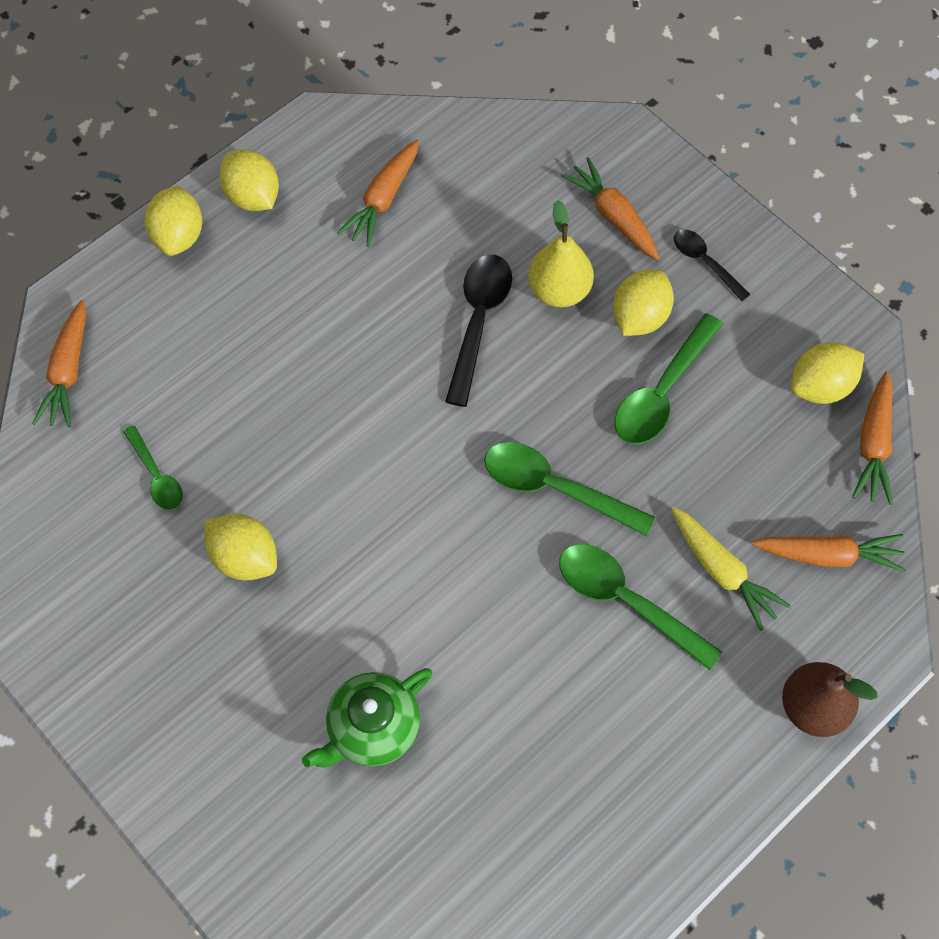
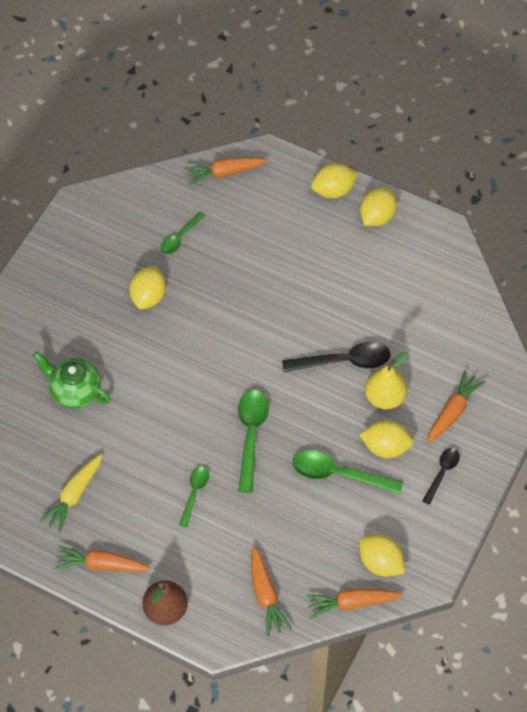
camera: 70 degrees right, 5 degrees down
orange carrot [337,140,419,247] -> orange carrot moved to [55,545,150,572]
green spoon [559,544,722,670] -> green spoon [179,466,209,527], size x0.59
yellow carrot [671,507,791,631] -> yellow carrot moved to [39,454,102,533]

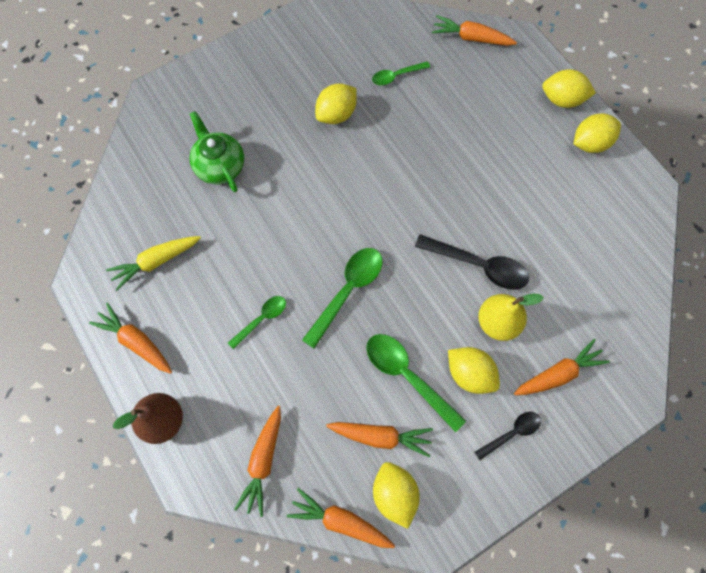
camera: 30 degrees right, 10 degrees up
none -> orange carrot [326,422,433,457]

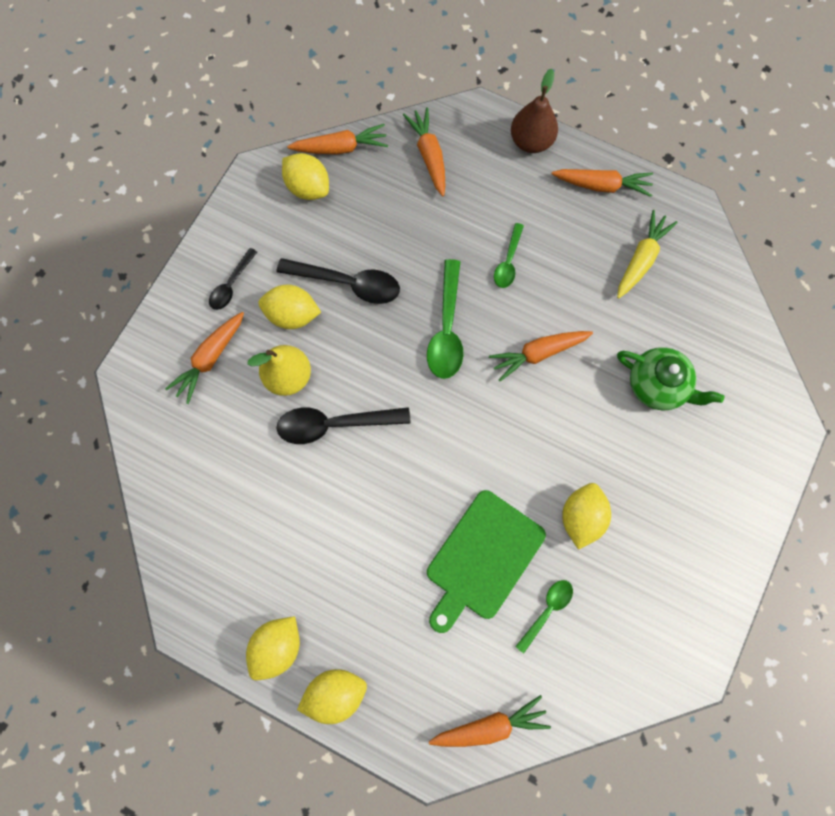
camera: 150 degrees right, 5 degrees up
orange carrot [326,422,433,457] -> orange carrot moved to [489,331,593,381]
green spoon [366,334,466,432] -> black spoon [276,258,400,304]
none -> green cutting board [427,490,546,633]

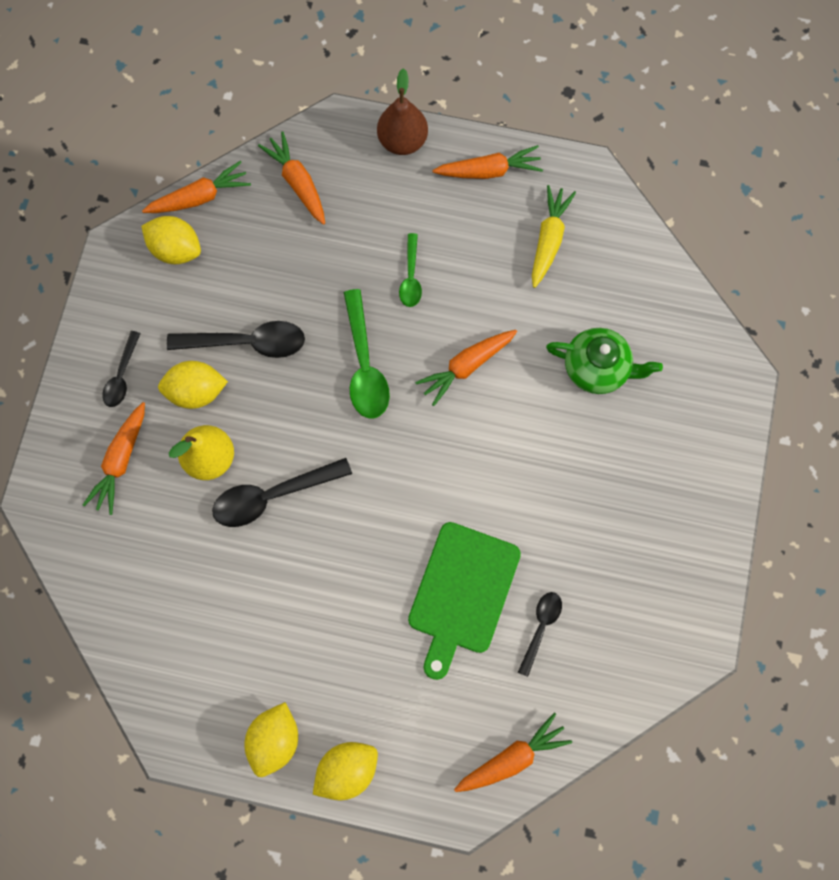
camera: 15 degrees left, 0 degrees up
green spoon [515,580,573,653] -> black spoon [518,592,562,677]
yellow lemon [562,483,611,550] -> none

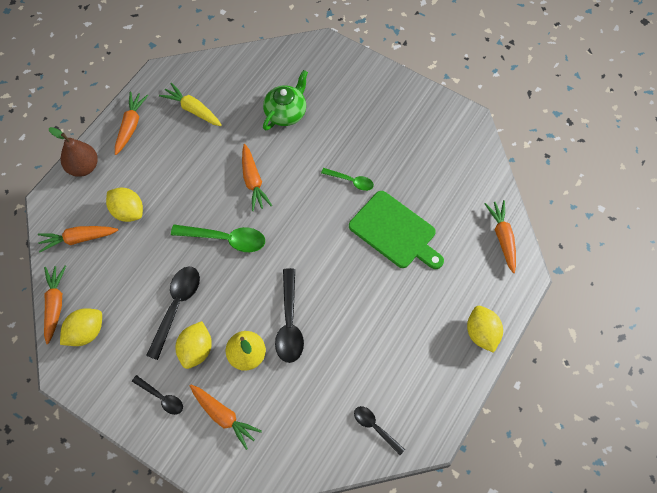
camera: 70 degrees left, 10 degrees down
yellow lemon [244,702,298,777] -> yellow lemon moved to [106,188,143,222]
green spoon [399,233,422,307] -> green spoon moved to [321,168,374,191]
black spoon [518,592,562,677] -> black spoon moved to [354,406,405,455]

